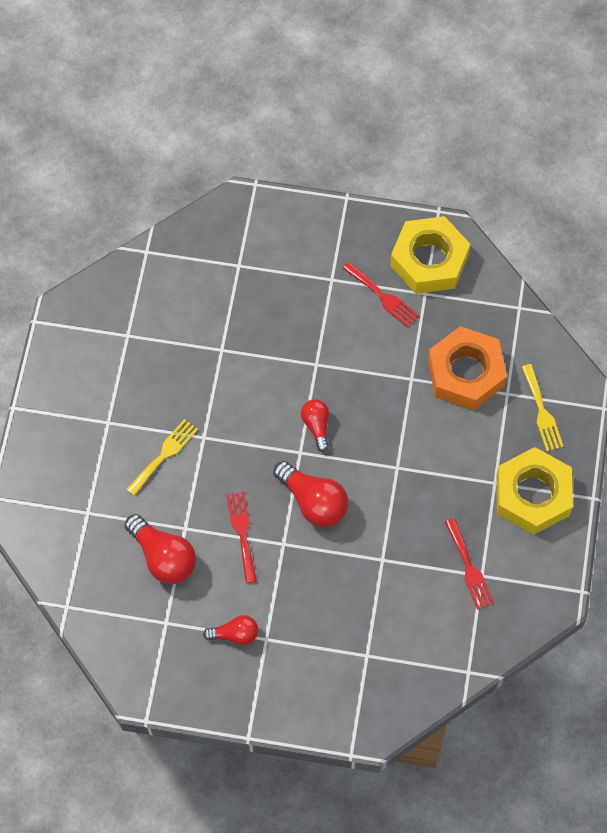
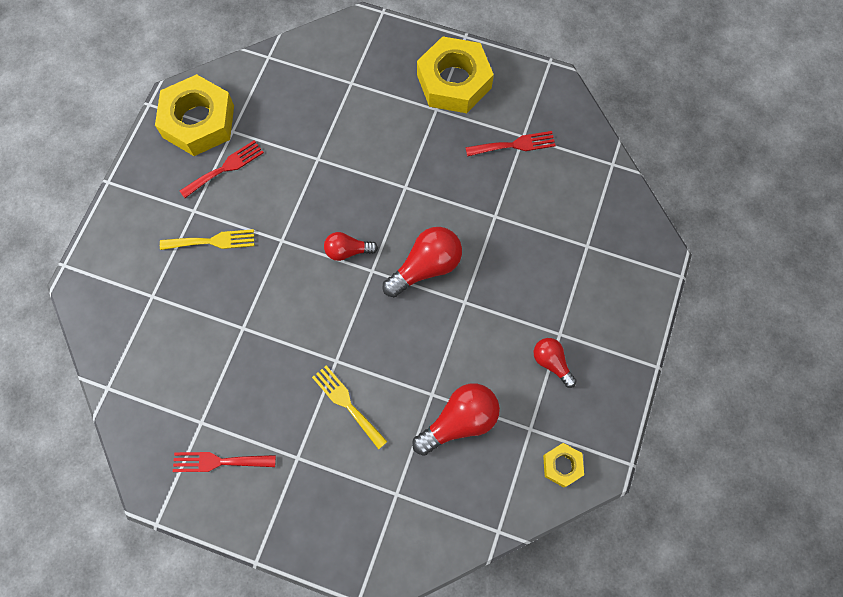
camera: 80 degrees left, 5 degrees up
red light bulb [203,615,258,645] -> red light bulb turned 45 degrees counterclockwise [534,338,576,388]
red fork [226,492,257,583] -> red fork moved to [173,452,276,472]
orange nut [428,326,507,410] -> none
yellow fork [522,364,564,451] -> yellow fork moved to [160,229,254,250]
none -> yellow nut [543,443,584,487]

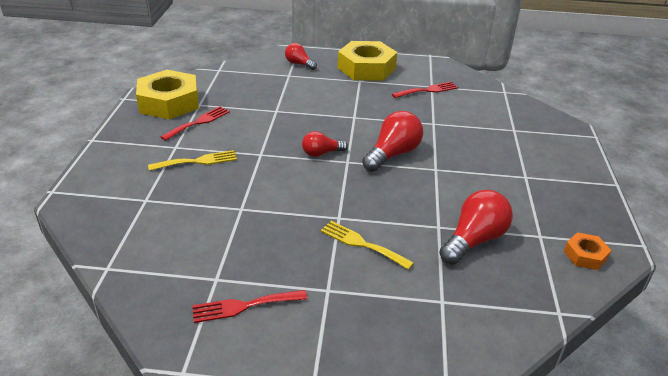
camera: 15 degrees left, 35 degrees down
red light bulb [534,338,576,388] -> red light bulb moved to [285,43,317,70]
yellow nut [543,443,584,487] -> orange nut [564,232,611,270]

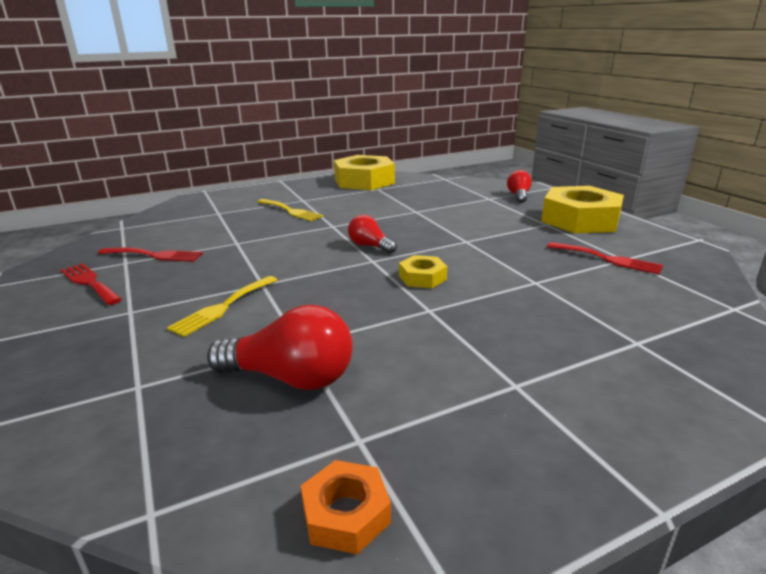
camera: 60 degrees right, 10 degrees down
red fork [161,106,230,141] -> red fork moved to [98,247,203,262]
yellow fork [320,221,414,270] -> yellow fork turned 150 degrees counterclockwise [167,276,277,337]
red light bulb [362,111,423,172] -> yellow nut [399,255,447,288]

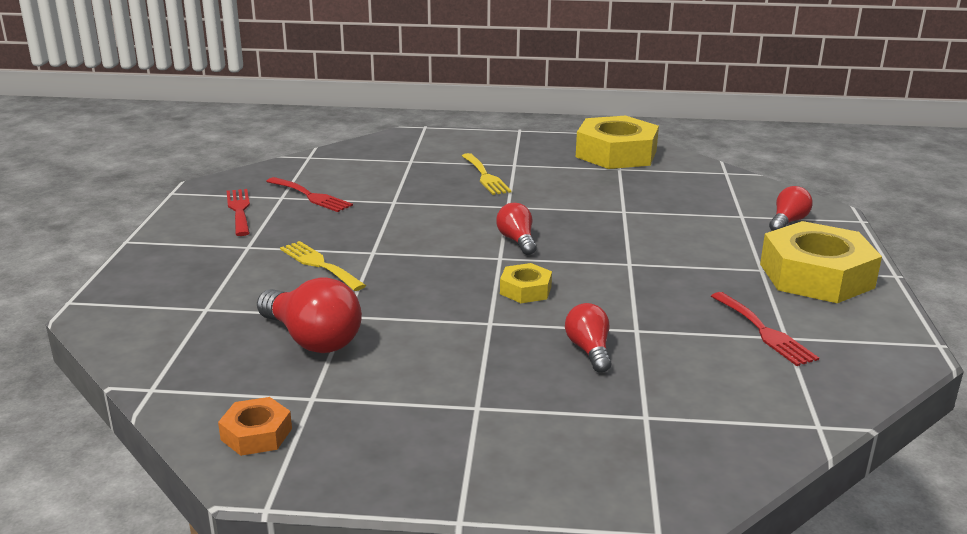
camera: 30 degrees right, 0 degrees up
yellow fork [167,276,277,337] -> yellow fork turned 75 degrees clockwise [280,241,366,291]
none -> red light bulb [565,303,611,373]

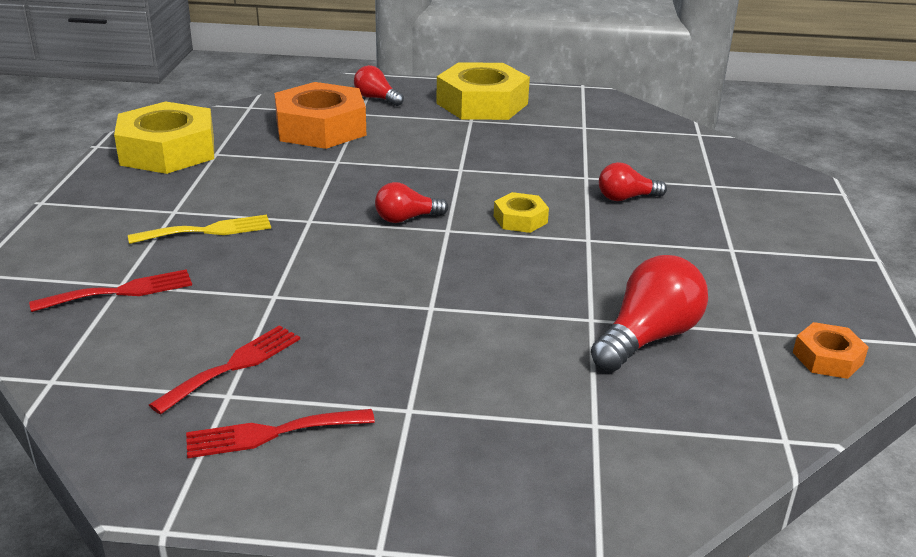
camera: 90 degrees left, 5 degrees up
yellow fork [280,241,366,291] -> none
red fork [711,292,819,366] -> red fork moved to [29,269,192,312]
none -> orange nut [274,82,366,149]

